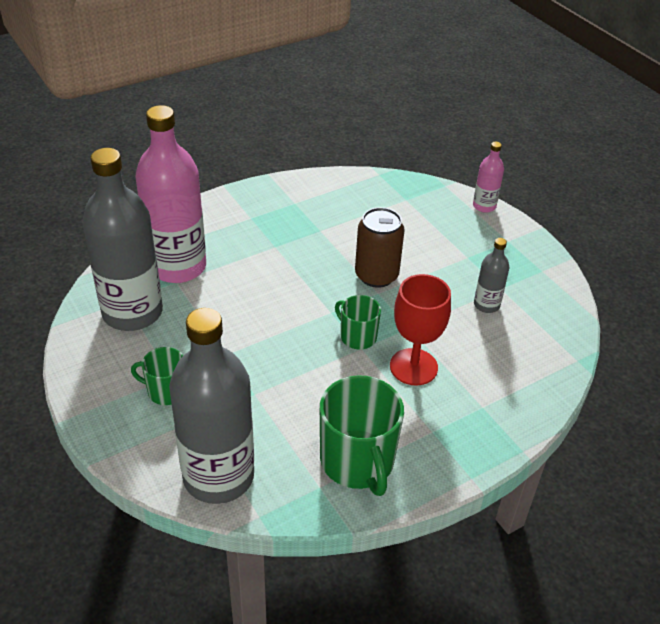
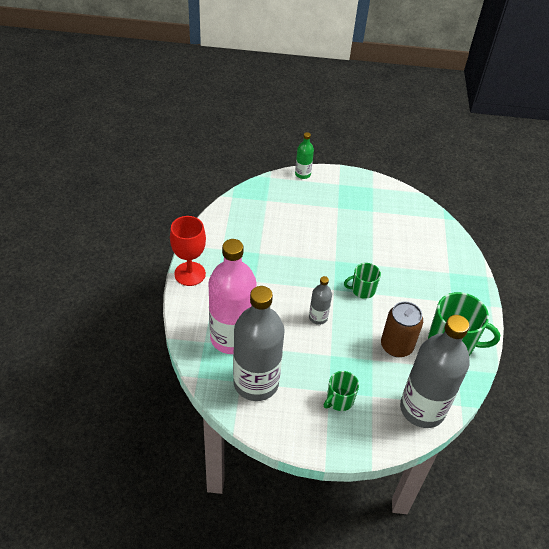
camera: 55 degrees left, 5 degrees up
brown can [355,207,405,288] -> brown can moved to [381,301,423,357]
red goblet [390,274,451,386] -> red goblet moved to [170,216,206,286]
pink bottle [473,142,504,213] -> green bottle [295,132,314,179]
grey bottle [474,238,509,313] -> grey bottle moved to [309,276,332,325]

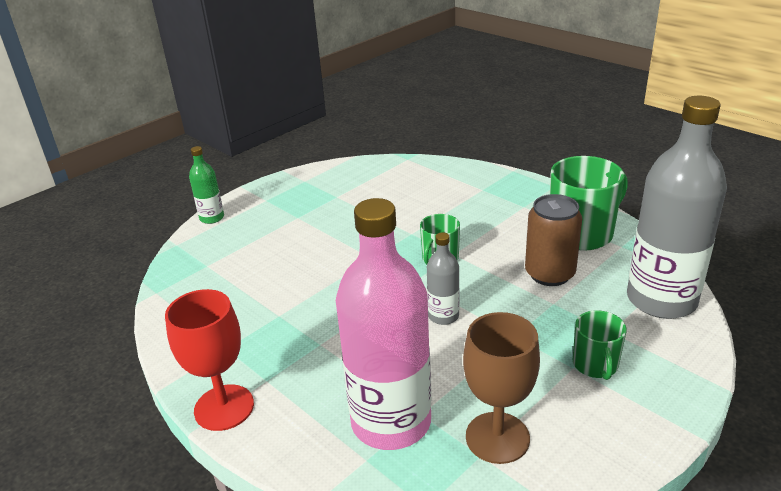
camera: 45 degrees left, 15 degrees down
grey bottle [233,286,285,401] -> brown goblet [463,312,540,464]

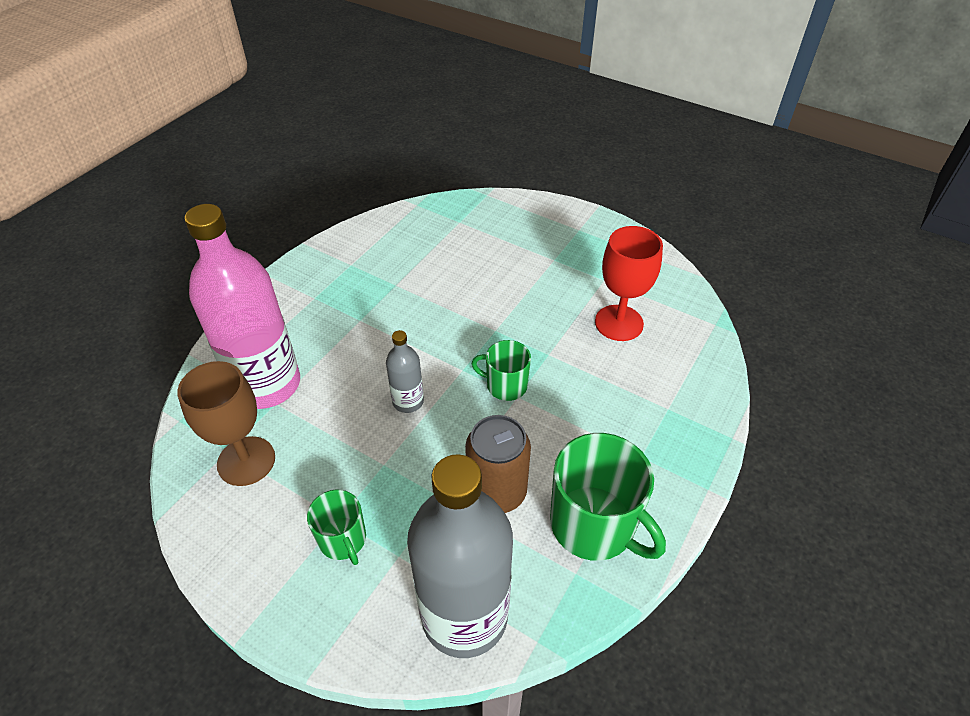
camera: 75 degrees right, 15 degrees up
red goblet [165,289,254,431] -> red goblet moved to [595,226,663,341]
green bottle [189,146,224,224] -> none
green mug [573,310,627,380] -> green mug turned 105 degrees counterclockwise [307,490,366,565]

